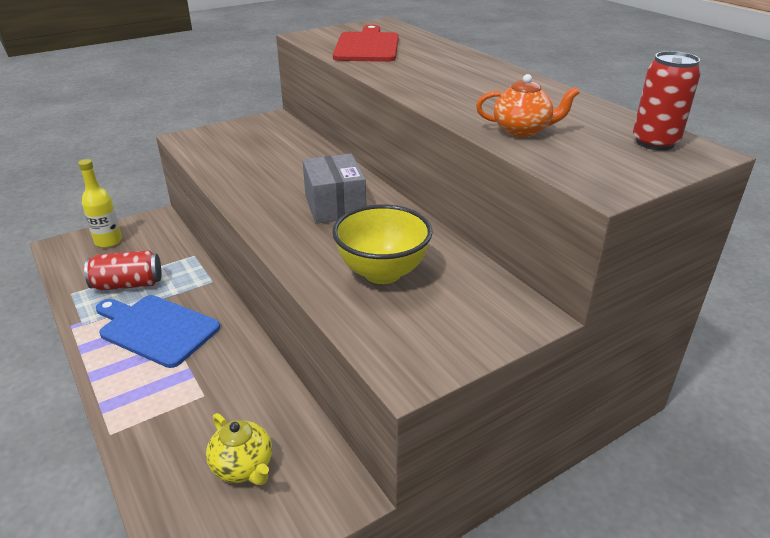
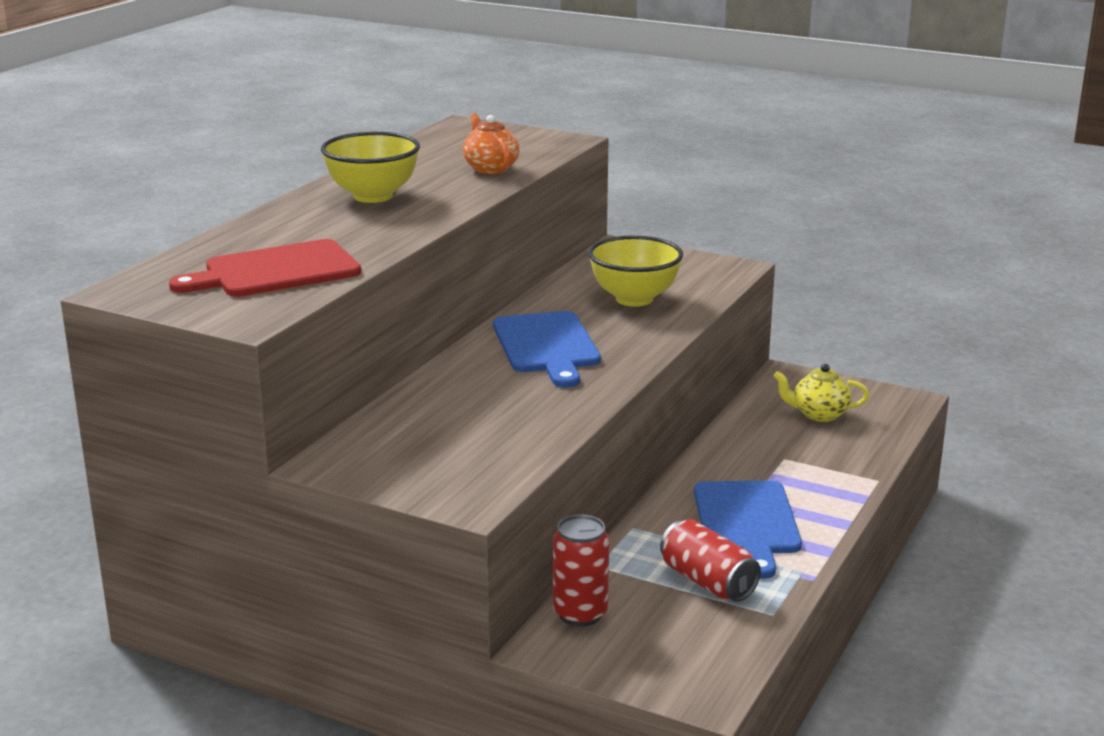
camera: 120 degrees left, 10 degrees down
yellow bottle [78,159,122,248] -> none
yellow teapot [206,413,272,485] -> yellow teapot turned 105 degrees counterclockwise [773,364,869,422]
grey box [303,154,366,224] -> blue cutting board [493,311,601,387]
red can [633,51,701,151] -> red can moved to [553,515,609,627]
none -> yellow bowl [321,132,420,203]

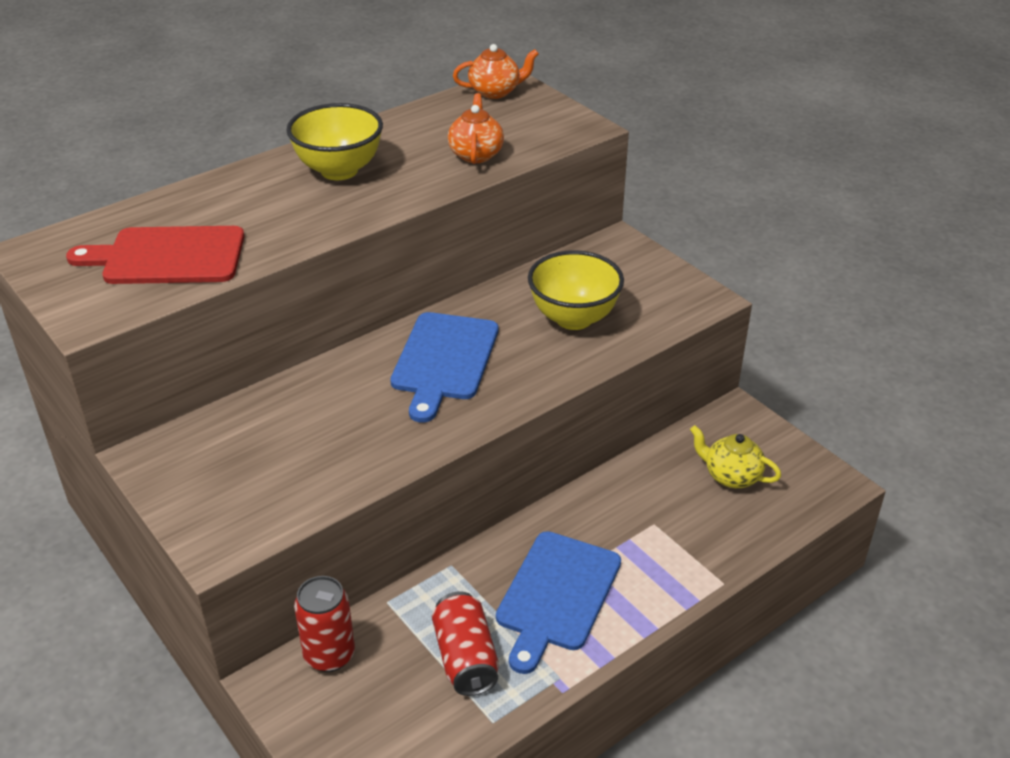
camera: 25 degrees right, 15 degrees up
none -> orange teapot [453,44,539,99]

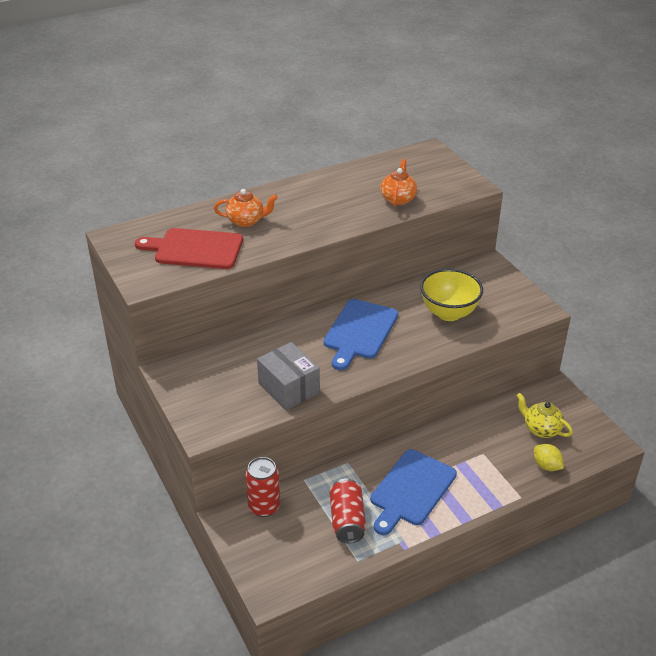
camera: 10 degrees right, 0 degrees up
yellow bowl [286,103,383,180] -> none
orange teapot [453,44,539,99] -> orange teapot moved to [214,189,278,227]
none -> grey box [257,342,320,410]
none -> yellow lemon [534,444,564,471]

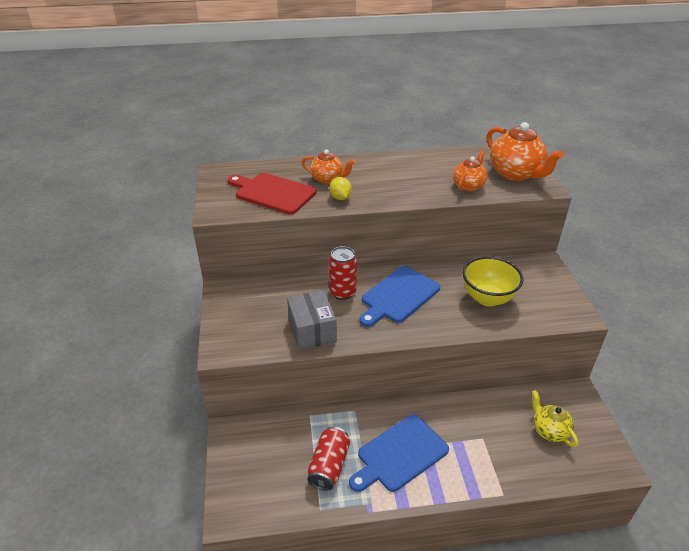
camera: 20 degrees right, 0 degrees up
red can [245,457,280,517] -> red can moved to [329,246,357,300]
yellow lemon [534,444,564,471] -> yellow lemon moved to [329,177,352,200]
none -> orange teapot [487,122,563,181]

